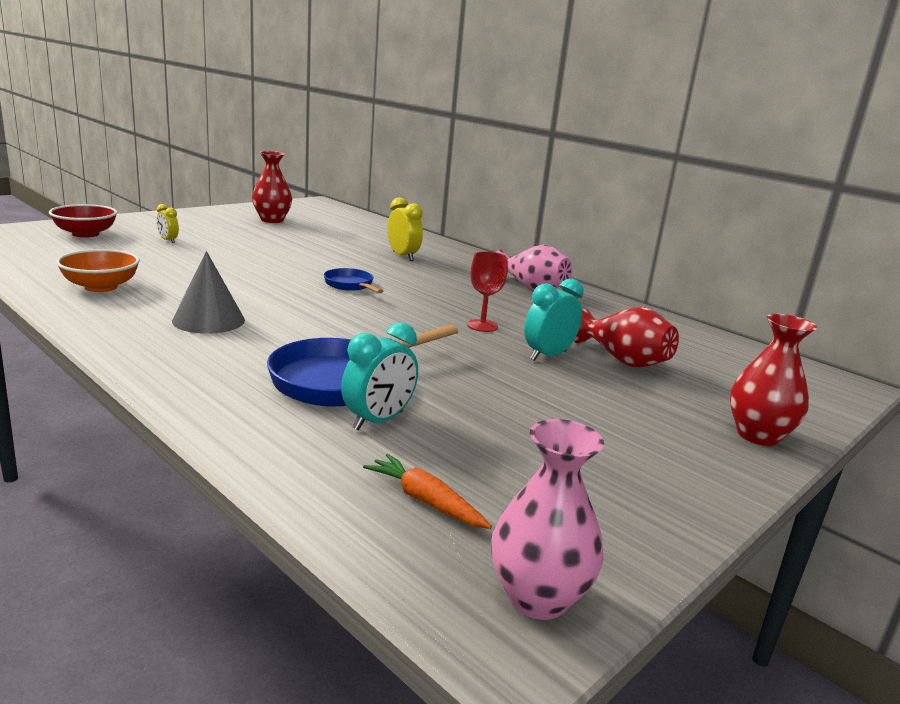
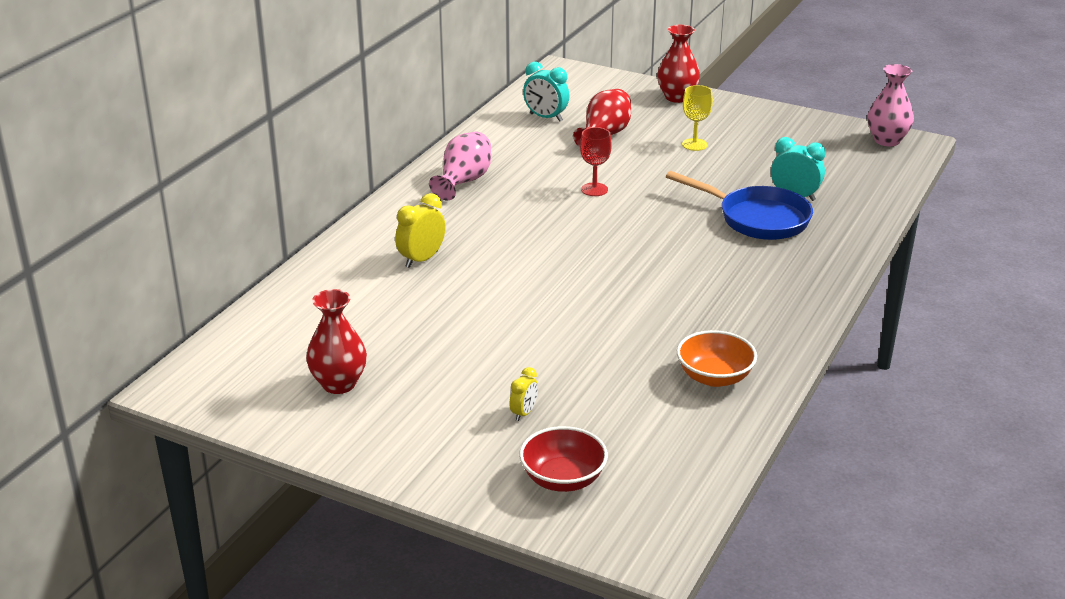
camera: 105 degrees left, 10 degrees up
grey cone [172,251,245,334] -> none
blue pan [324,268,383,293] -> none
orange carrot [363,454,492,529] -> none
turquoise clock [524,279,584,361] -> turquoise clock moved to [523,62,570,122]
none -> yellow goblet [682,85,713,151]

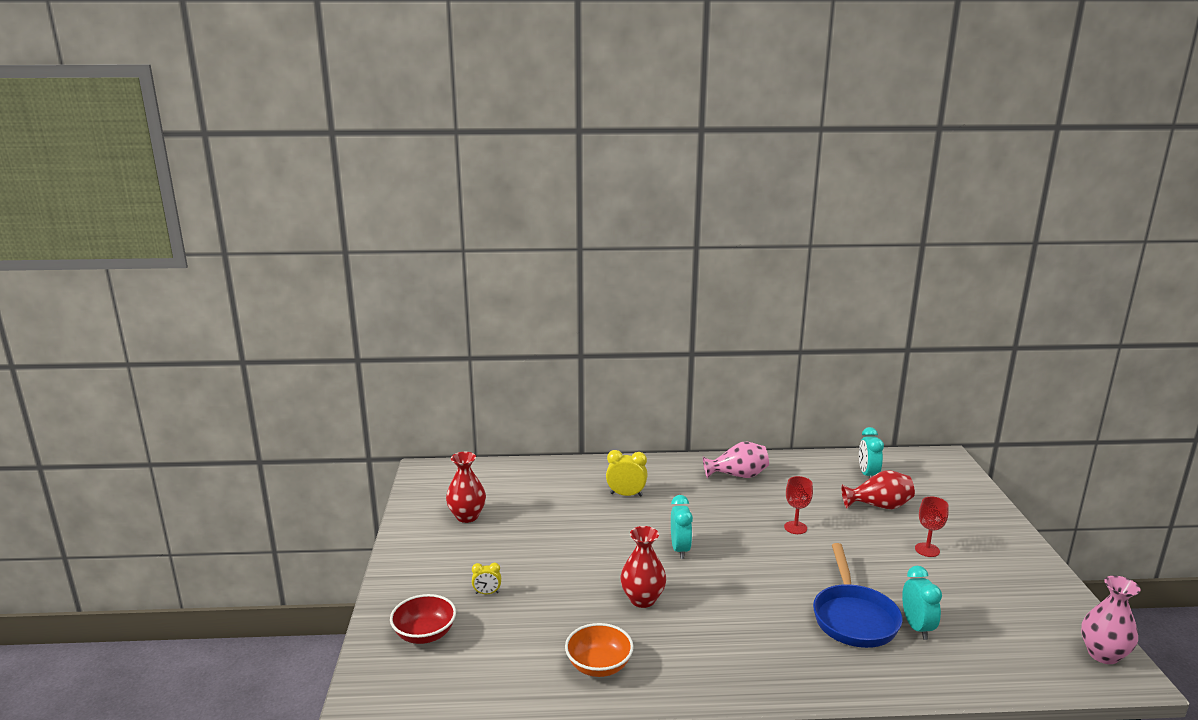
camera: 60 degrees right, 10 degrees down
red vase [657,25,700,103] -> red vase moved to [620,526,666,608]
yellow goblet [682,85,713,151] -> red goblet [915,497,949,557]
none -> turquoise clock [671,495,693,559]

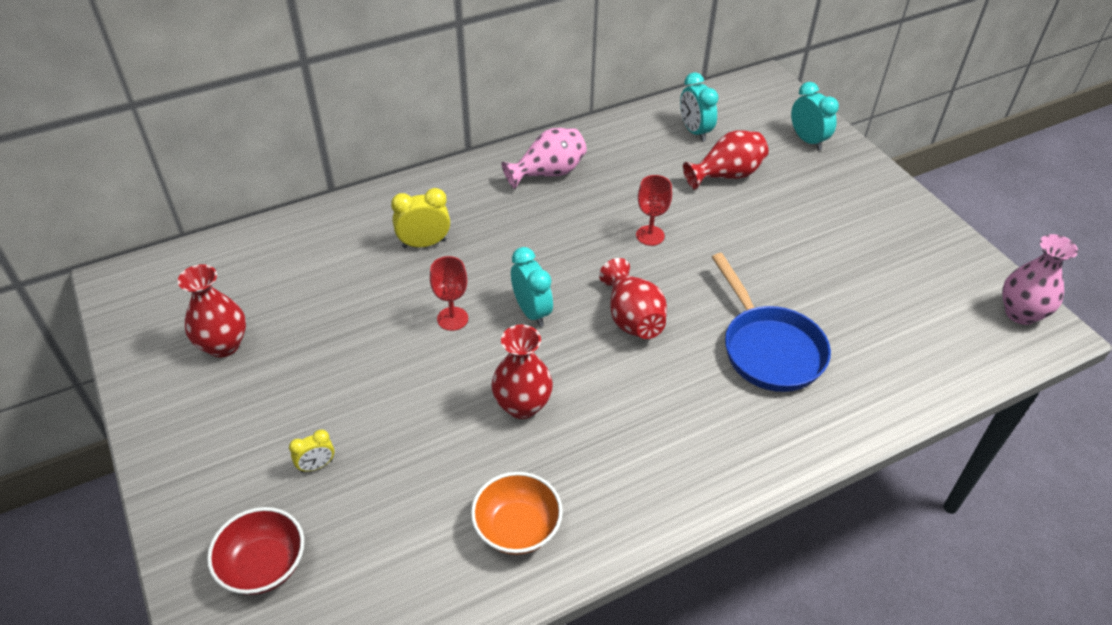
camera: 25 degrees left, 25 degrees up
turquoise clock [902,566,942,640] -> turquoise clock moved to [791,82,839,150]
red goblet [915,497,949,557] -> red goblet moved to [430,256,468,331]
none -> red vase [599,258,667,339]

